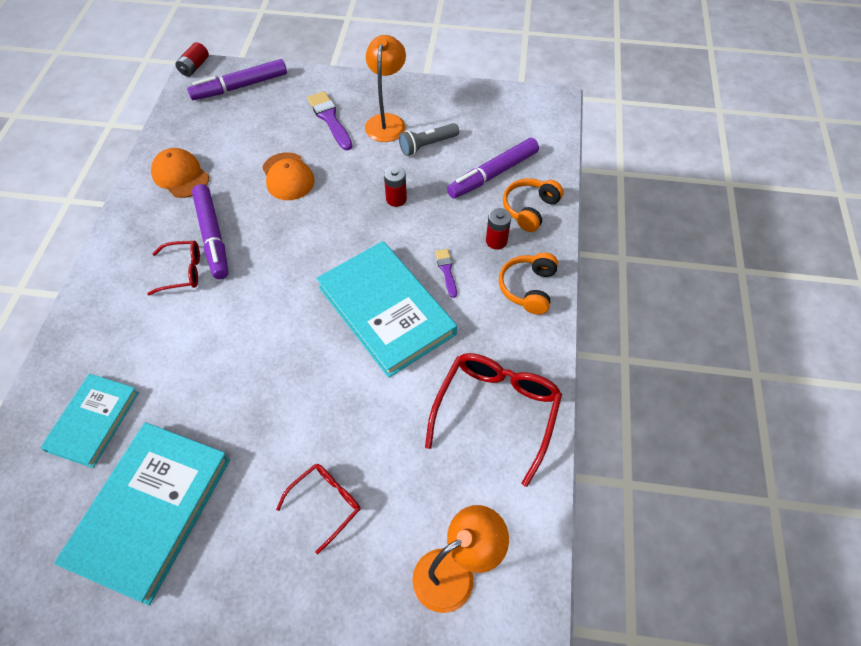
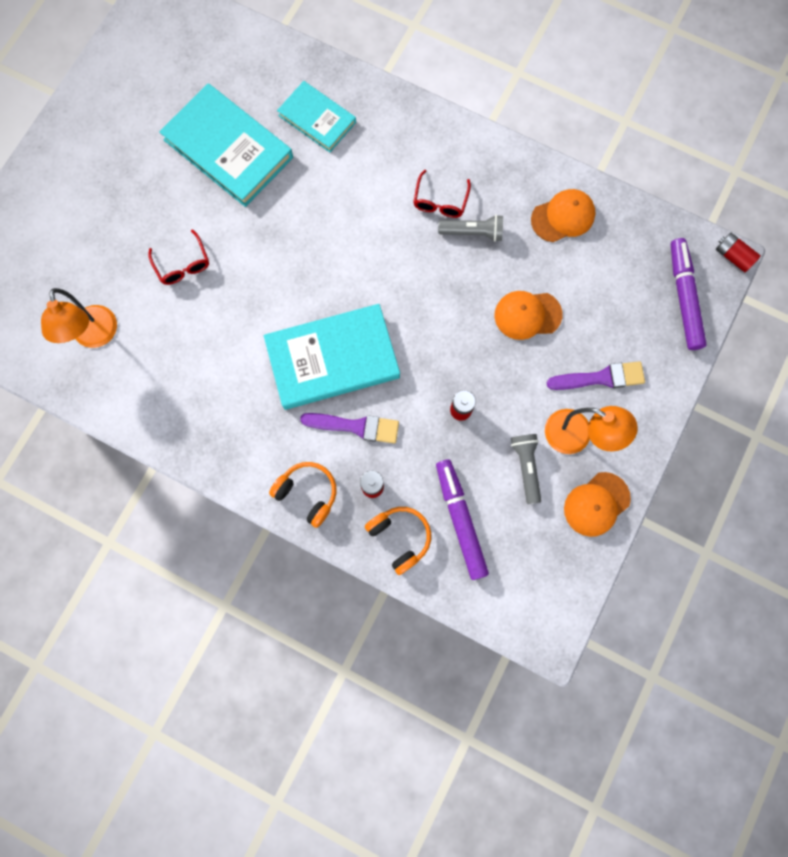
camera: 110 degrees right, 20 degrees up
purple marker [192,184,228,279] -> grey flashlight [438,215,503,242]
red glasses [425,353,562,487] -> none
purple brush [435,249,457,298] -> purple brush [300,413,399,444], size x1.72
none -> orange cap [564,472,631,537]

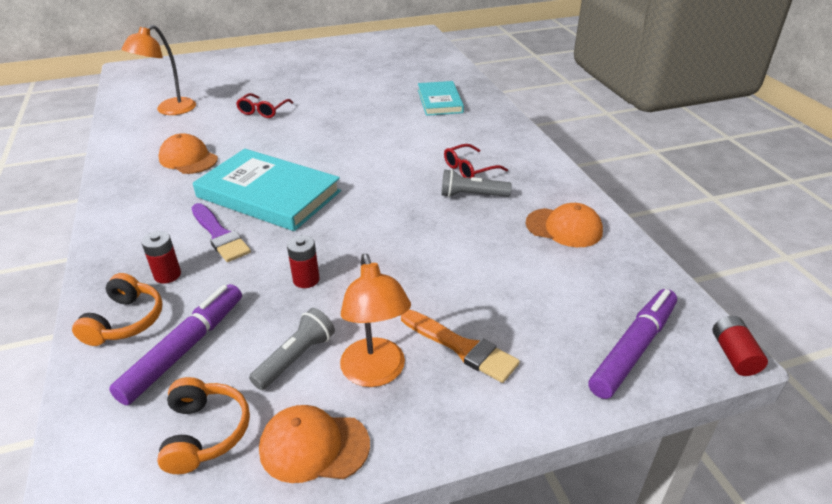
camera: 45 degrees right, 40 degrees down
turquoise book [159,83,293,207] -> none
orange headphones [269,462,337,528] -> orange headphones moved to [157,377,250,474]
grey flashlight [438,215,503,242] -> grey flashlight turned 135 degrees clockwise [441,169,512,197]
orange cap [495,291,562,340] -> orange cap moved to [158,133,218,174]
purple brush [547,361,645,390] -> orange brush [401,309,520,383]

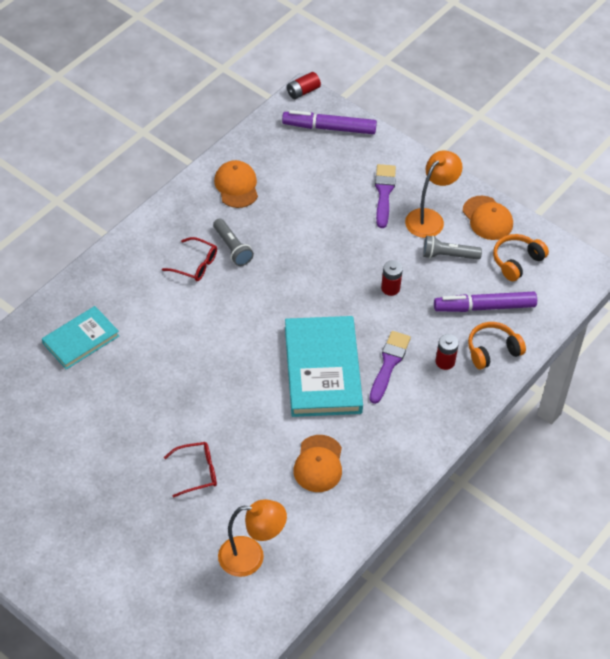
camera: 125 degrees left, 15 degrees up
orange brush [401,309,520,383] -> purple brush [375,164,396,228]

